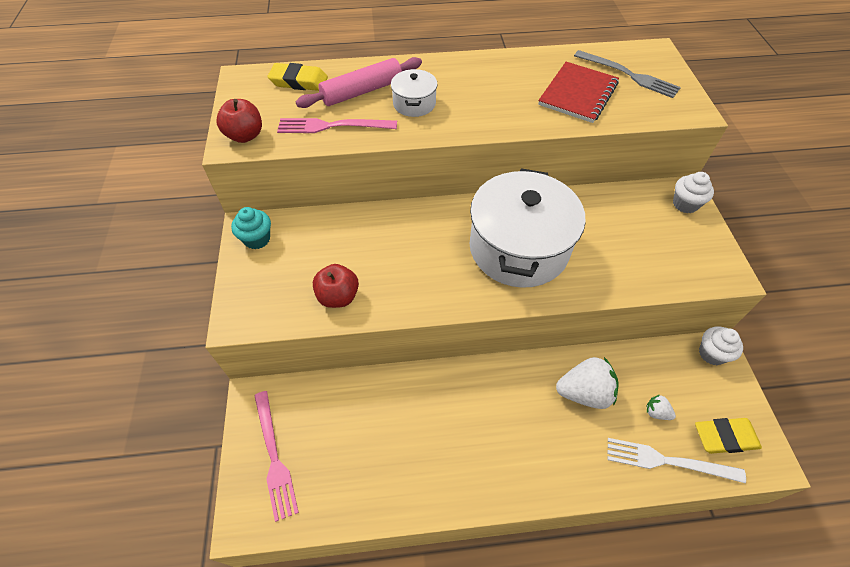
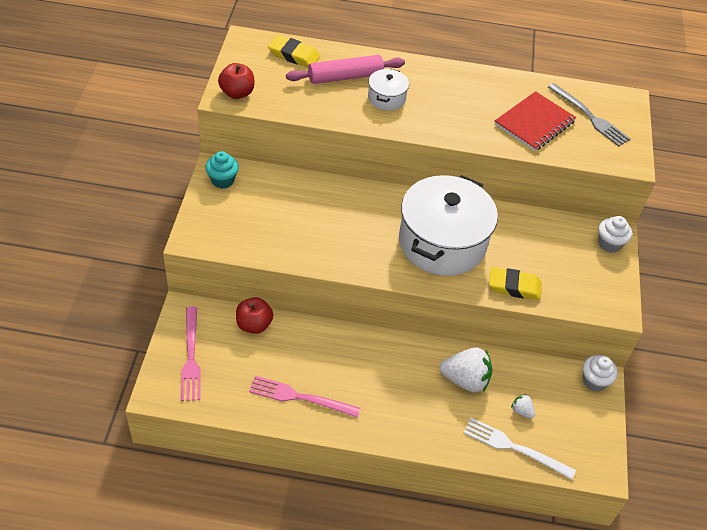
camera: 10 degrees right, 5 degrees down
pink fork [277,118,397,133] -> pink fork moved to [249,376,361,418]
red apple [313,264,359,308] -> red apple moved to [236,297,273,334]
yellow eraser [695,418,762,454] -> yellow eraser moved to [489,267,542,300]

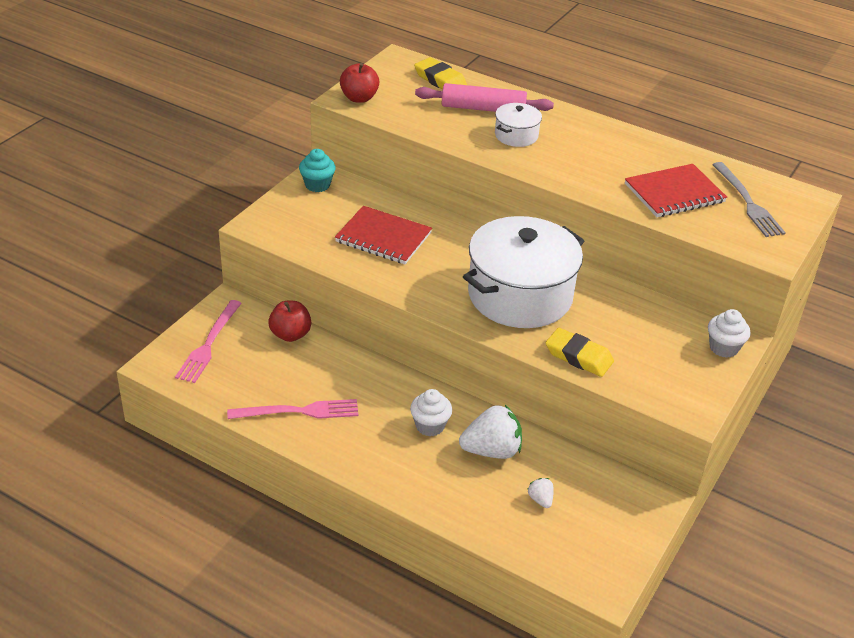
camera: 25 degrees right, 10 degrees down
pink fork [249,376,361,418] -> pink fork turned 135 degrees clockwise [227,399,359,419]
white strawberry [440,348,492,393] -> white strawberry turned 45 degrees counterclockwise [459,405,522,459]
white fork [463,418,576,480] -> none
white cupcake [583,355,618,391] -> white cupcake moved to [410,389,452,436]
none -> red notebook [335,206,432,264]

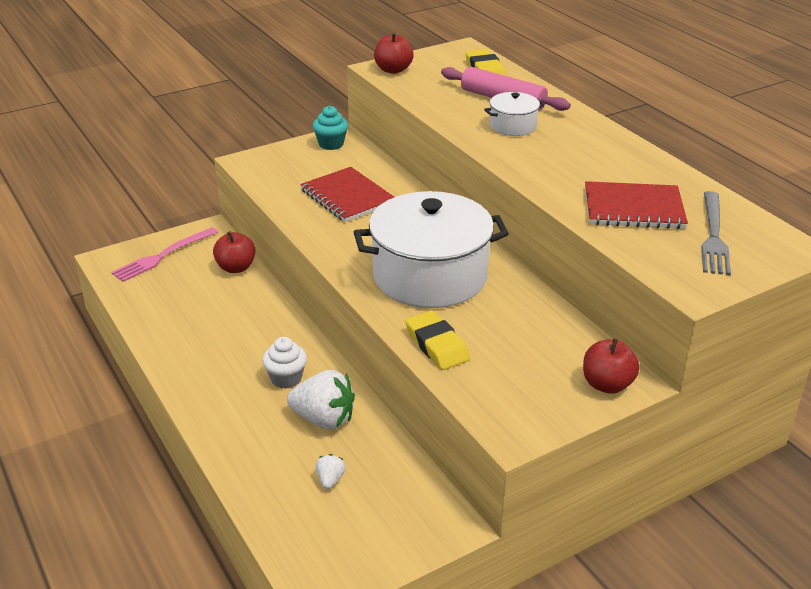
camera: 30 degrees right, 5 degrees down
pink fork [227,399,359,419] -> none
white cupcake [708,309,750,358] -> red apple [583,338,640,394]

